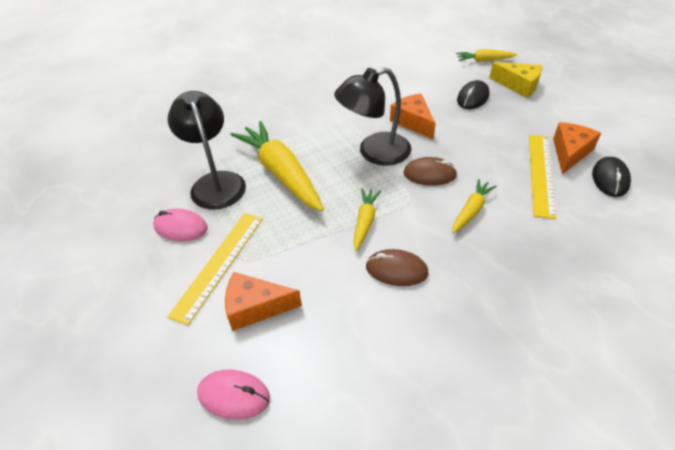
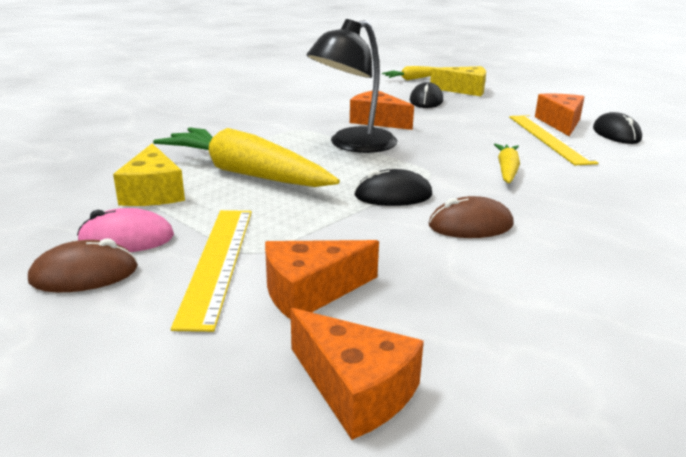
camera: 25 degrees left, 20 degrees down
black lamp [168,91,246,209] -> yellow cheese [113,143,185,206]
pink mouse [197,370,270,420] -> orange cheese [290,308,424,440]
yellow carrot [353,189,381,251] -> black mouse [354,169,433,206]
brown mouse [403,157,457,186] -> brown mouse moved to [28,238,138,292]

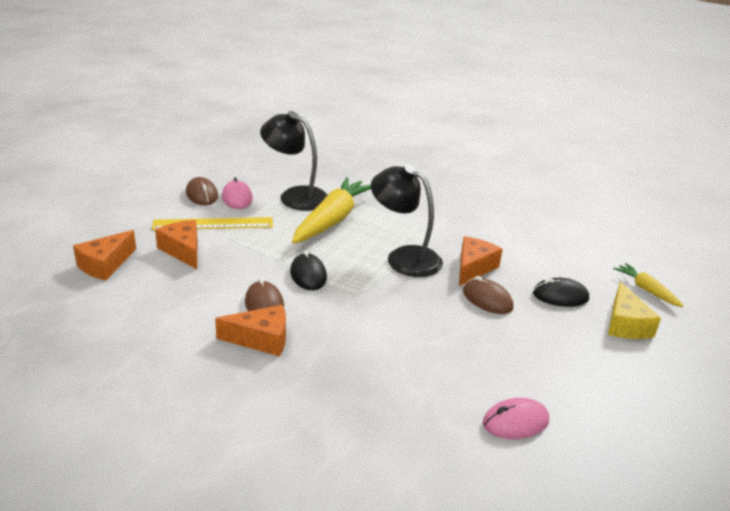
camera: 80 degrees right, 5 degrees up
yellow cheese [113,143,185,206] -> black lamp [260,111,327,211]
yellow carrot [494,144,520,183] -> none
yellow ruler [509,115,598,165] -> none
orange cheese [535,94,584,137] -> orange cheese moved to [215,305,286,356]
black mouse [593,112,642,144] -> pink mouse [483,398,549,439]
none -> brown mouse [463,276,514,314]

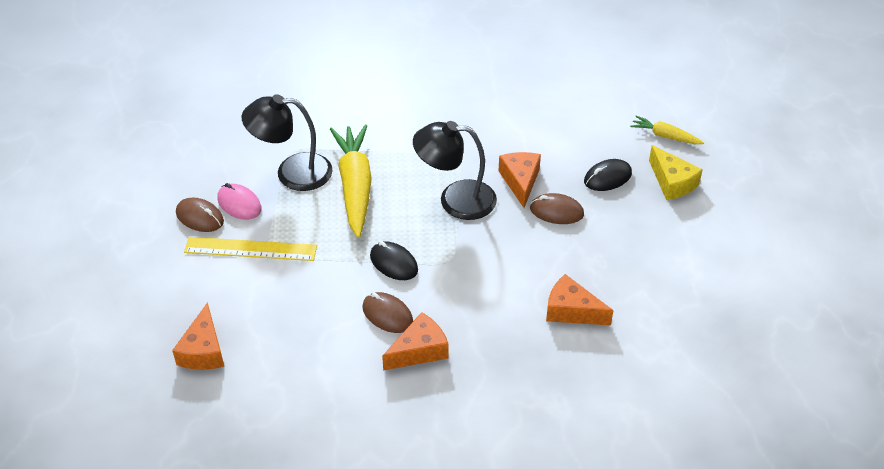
camera: 30 degrees left, 15 degrees up
yellow ruler [152,217,273,230] -> yellow ruler turned 45 degrees clockwise [184,237,317,261]
orange cheese [155,220,197,269] -> orange cheese moved to [546,274,614,325]
pink mouse [483,398,549,439] -> none

